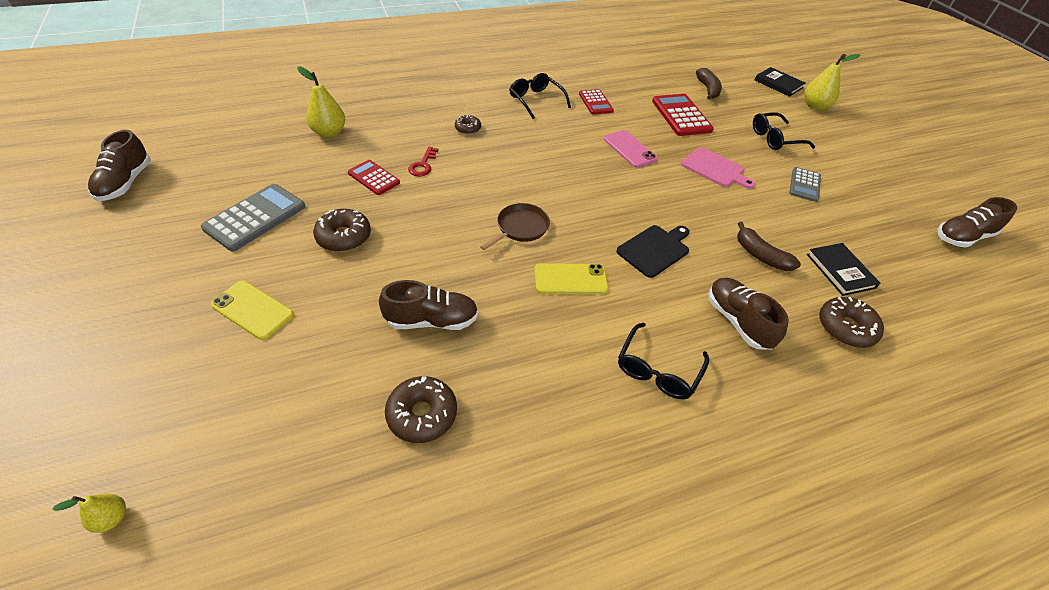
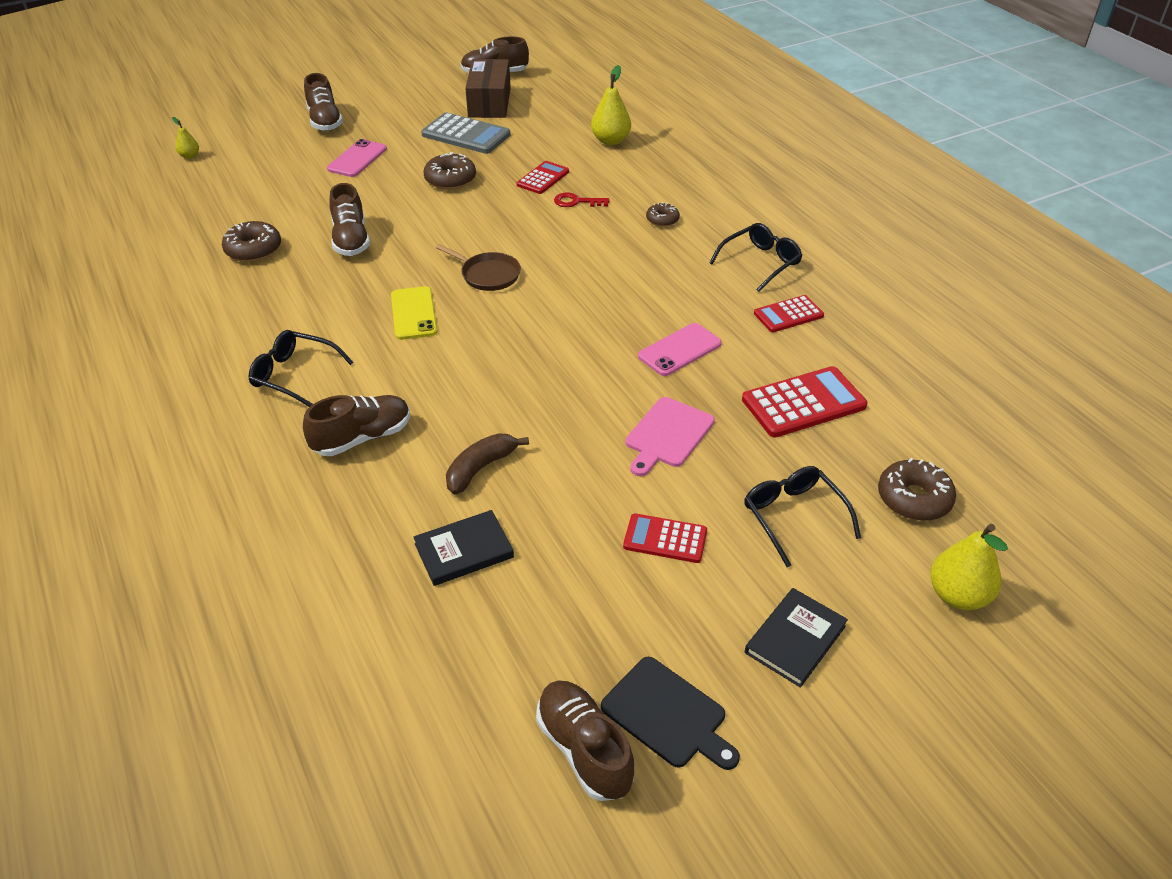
camera: 85 degrees right, 5 degrees down
yellow phone [210,280,294,340] -> pink phone [327,139,387,177]
black cutting board [616,225,689,278] -> black cutting board moved to [601,657,740,770]
brown banana [696,68,722,100] -> none
black book [755,67,805,97] -> black book moved to [745,588,848,688]
grey calculator [789,167,821,202] -> red calculator [623,513,707,563]
brown donut [819,297,884,348] -> brown donut moved to [878,458,956,521]
none -> brown shoe [304,73,343,131]
none -> brown box [465,59,511,118]

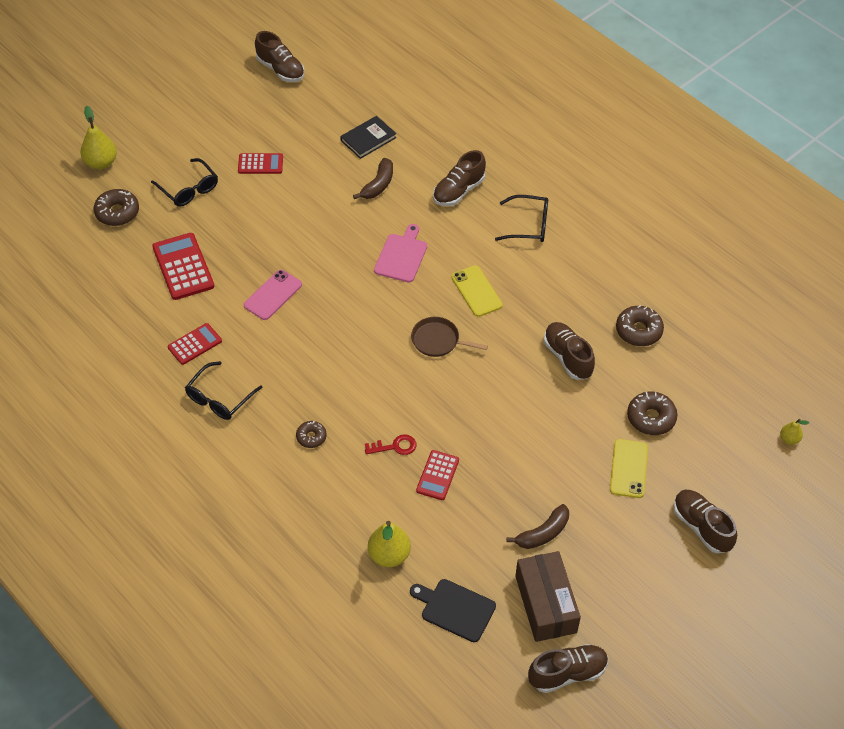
camera: 165 degrees right, 10 degrees up
pink phone [327,139,387,177] -> yellow phone [610,439,648,498]
grey calculator [421,113,511,154] -> brown banana [507,504,569,549]
brown donut [423,152,476,190] -> brown donut moved to [627,391,678,435]
black cutting board [601,657,740,770] -> black cutting board moved to [410,579,496,642]
pink cutting board [625,397,715,476] -> pink cutting board moved to [374,224,427,283]
red calculator [742,366,868,438] -> red calculator turned 105 degrees clockwise [152,233,214,300]
black book [745,588,848,688] -> none

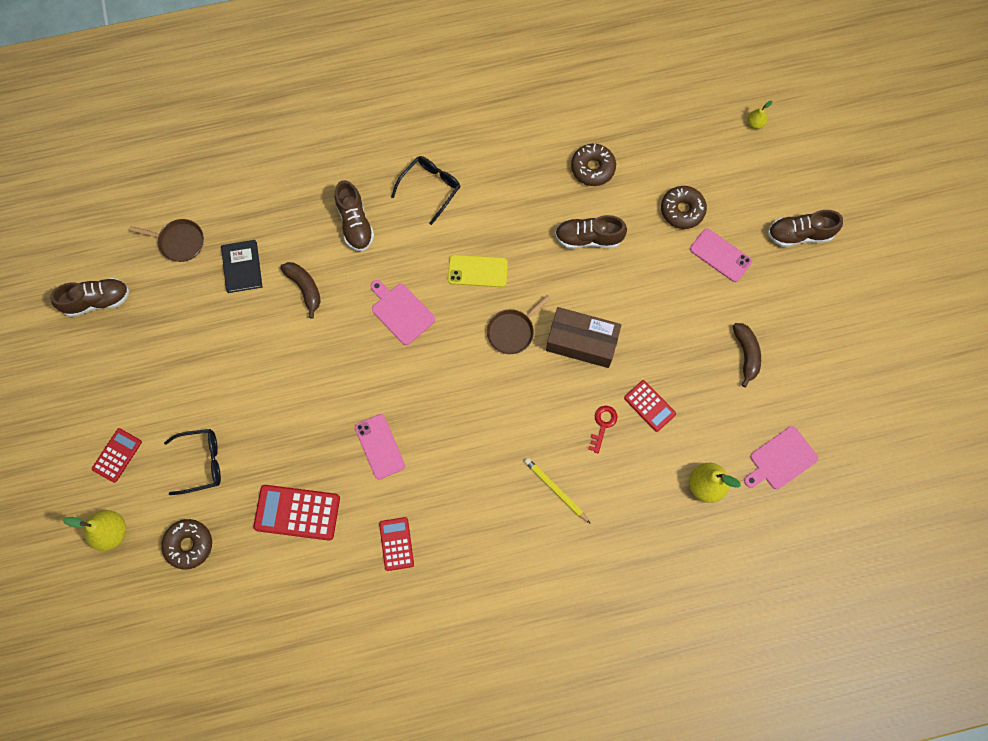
camera: 60 degrees left, 20 degrees up
black glasses [185,361,263,420] -> none
red calculator [238,153,283,174] -> red calculator moved to [92,428,142,483]
brown donut [296,421,326,448] -> yellow pencil [524,458,591,524]
black cutting board [410,579,496,642] -> pink cutting board [744,426,818,489]
brown box [515,551,581,642] -> brown box moved to [546,307,621,368]
brown shoe [528,644,608,693] -> none
yellow phone [610,439,648,498] -> pink phone [690,229,752,282]
none -> brown pan [129,219,204,262]

